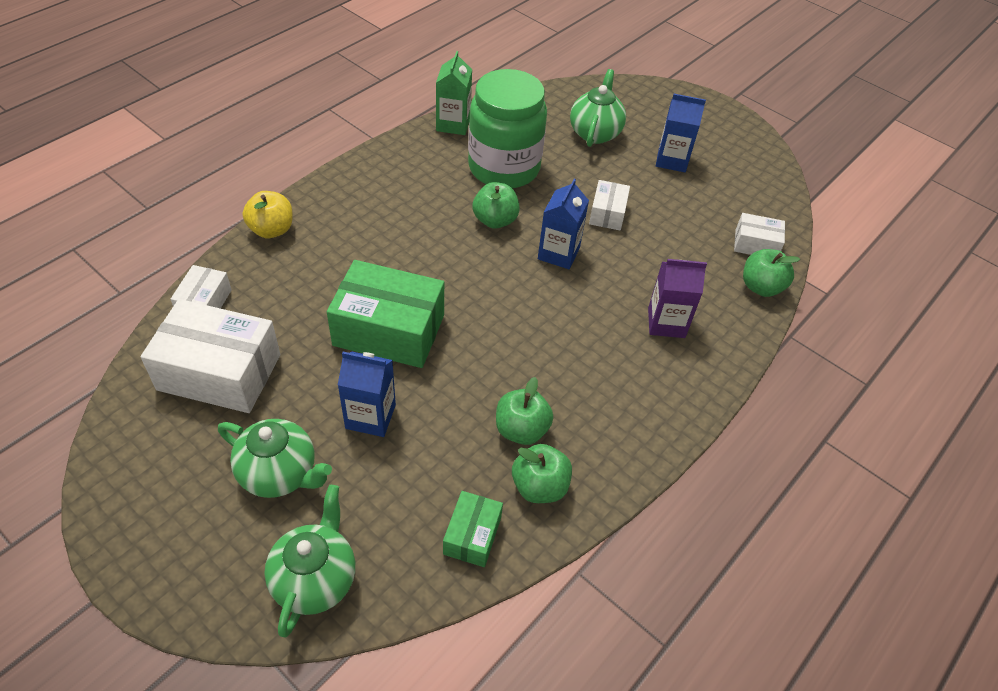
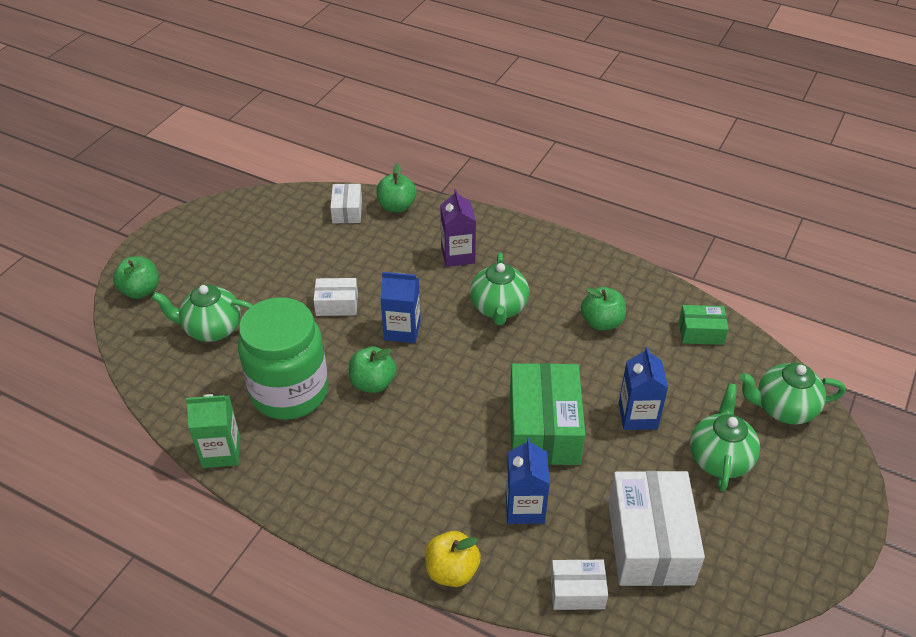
camera: 100 degrees left, 5 degrees down
green apple [512,444,572,503] -> green apple moved to [113,257,159,299]
blue carton [656,94,706,172] -> blue carton moved to [506,438,550,524]
none -> green teapot [470,253,529,325]

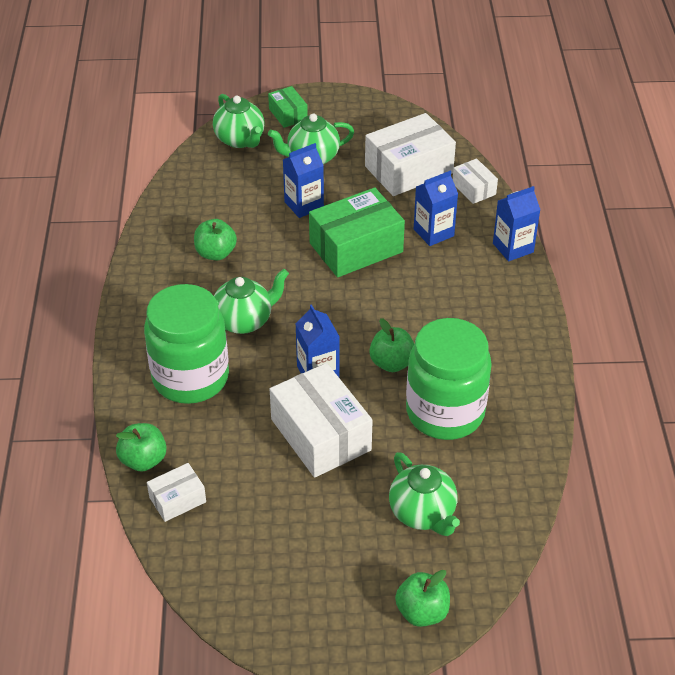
camera: 120 degrees left, 0 degrees up
green carton [186,394,240,468] -> none
white box [313,278,358,316] -> white box [270,363,373,478], size x1.95
yellow apple [425,531,481,587] -> blue carton [493,186,540,261]
purple carton [440,189,476,267] -> green jar [144,284,229,404]
green box [679,305,729,345] -> green box moved to [268,86,308,128]

